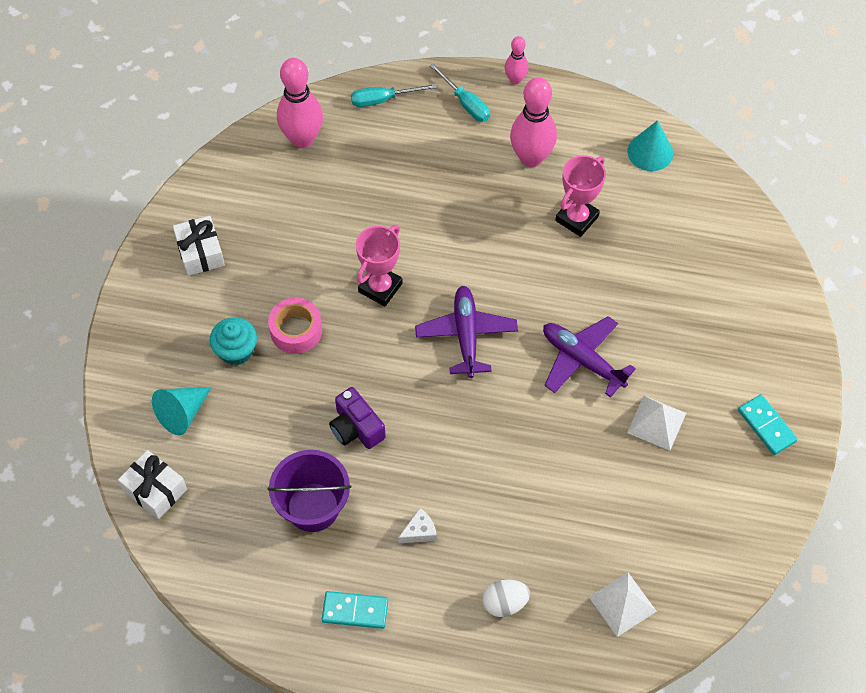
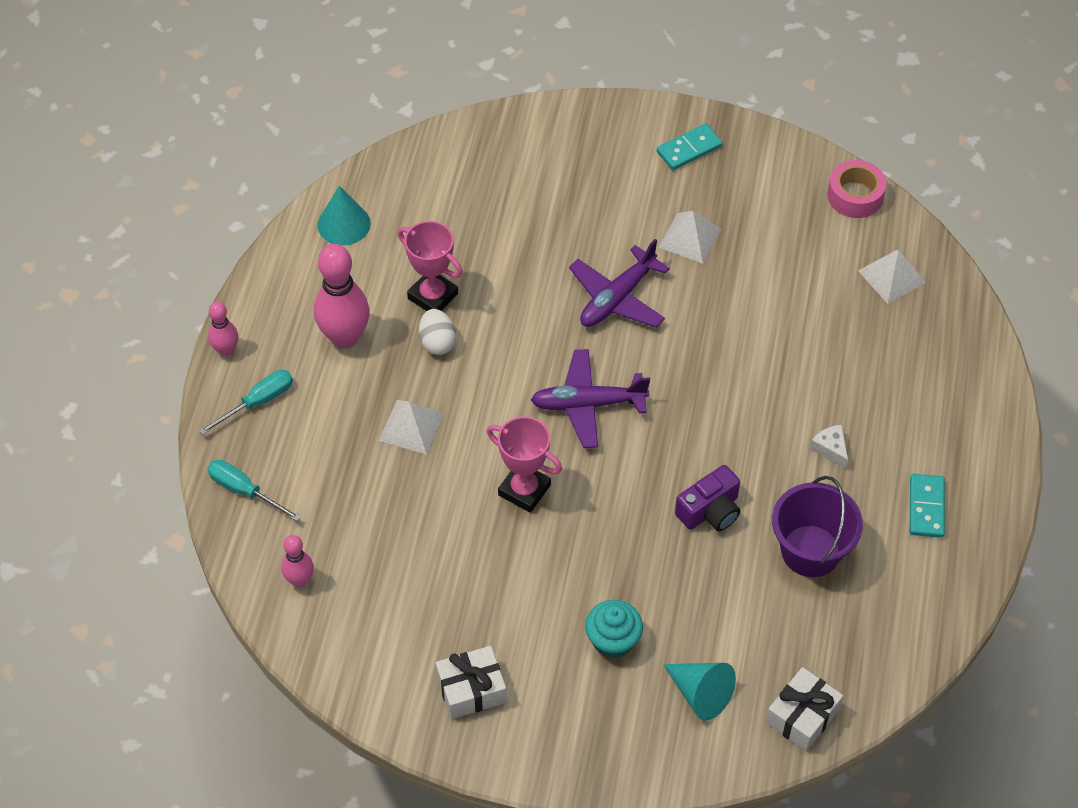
camera: 90 degrees left, 5 degrees down
pink tape [268,298,322,354] -> pink tape moved to [827,160,886,218]
pink bowling pin [277,58,323,148] -> pink bowling pin [282,535,314,587], size x0.54
turquoise screwdriver [351,84,437,107] -> turquoise screwdriver turned 135 degrees clockwise [207,460,301,522]
white egg [482,580,530,617] -> white egg moved to [419,309,456,355]
none -> white pyramid [379,400,444,455]

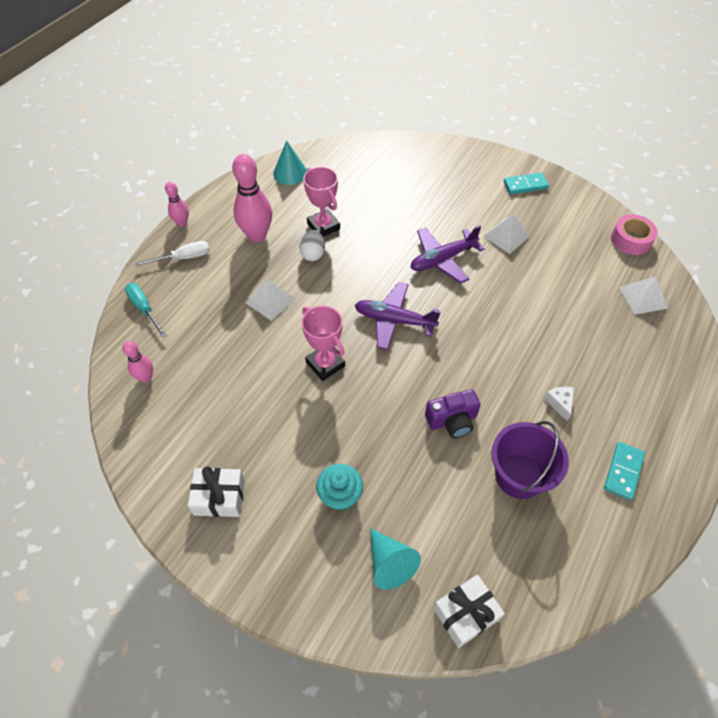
camera: 20 degrees right, 0 degrees up
turquoise screwdriver [199,370,293,435] -> white screwdriver [135,241,210,266]

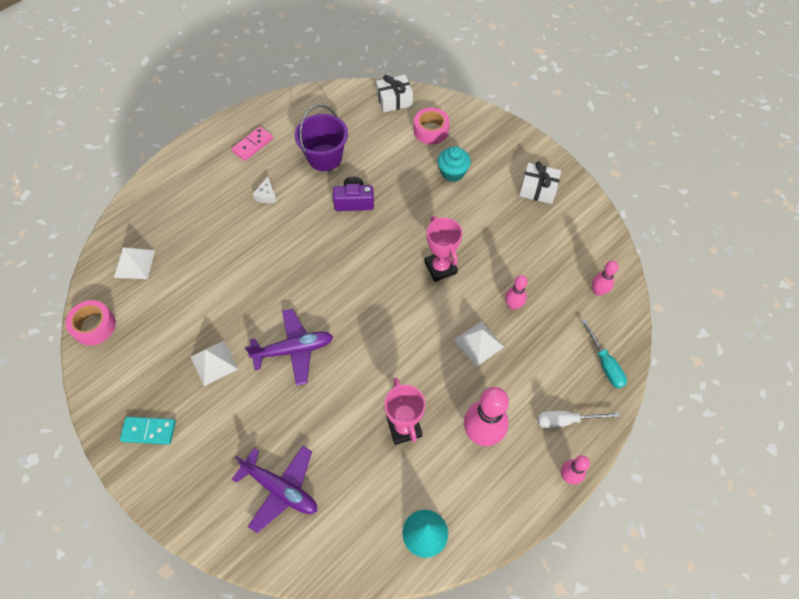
camera: 165 degrees left, 5 degrees up
white egg [299,230,325,261] -> none
purple plane [355,282,441,350] -> purple plane moved to [232,446,317,533]
turquoise cone [370,528,421,590] -> pink tape [414,108,450,145]
turquoise domino [604,442,645,500] -> pink domino [231,127,273,161]
none -> pink bowling pin [505,275,528,310]

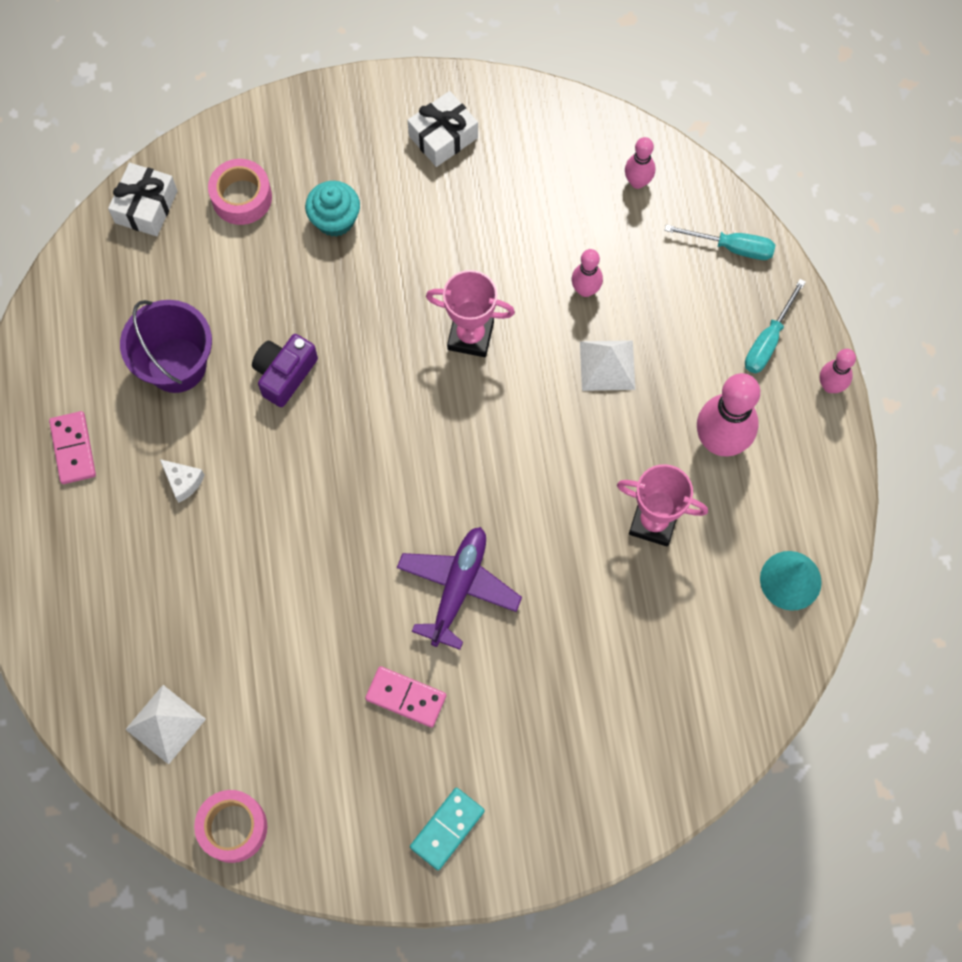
camera: 55 degrees left, 10 degrees up
white pyramid [191,341,238,386] -> pink domino [365,666,446,727]
purple plane [232,446,317,533] -> none
white screwdriver [537,411,620,428] -> turquoise screwdriver [745,279,806,373]

